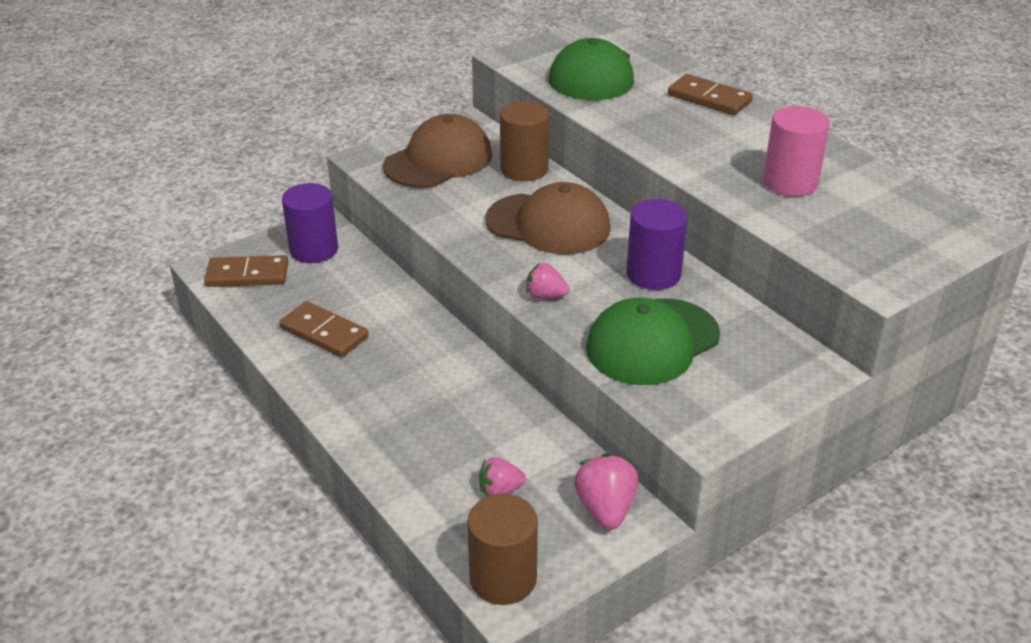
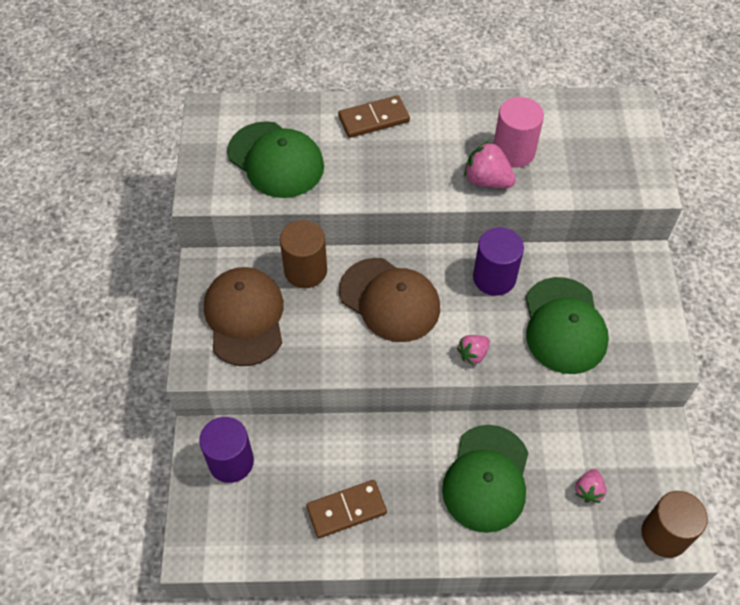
camera: 55 degrees left, 20 degrees up
brown domino [204,255,289,287] -> none
brown cap [485,182,611,254] -> brown cap turned 75 degrees clockwise [339,258,440,342]
pink strawberry [574,453,638,530] -> pink strawberry moved to [464,141,516,188]
none -> green cap [442,425,528,533]

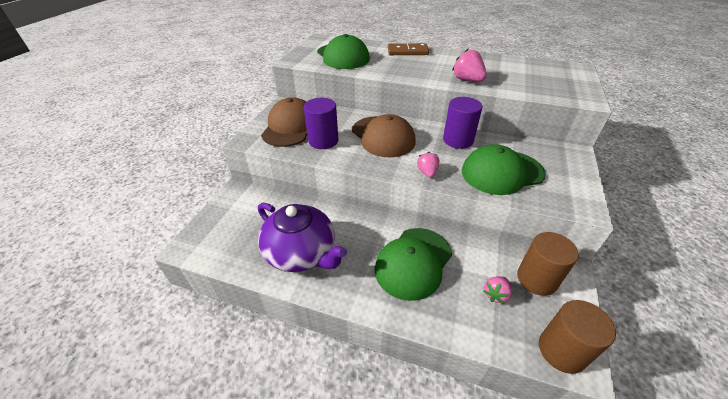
camera: 20 degrees right, 15 degrees down
purple cylinder [199,417,254,483] -> purple cylinder moved to [304,98,338,149]
brown cylinder [280,220,327,288] -> brown cylinder moved to [517,232,579,296]
brown domino [306,480,387,538] -> purple teapot [258,203,347,272]
pink strawberry [457,335,490,365] -> pink strawberry turned 105 degrees clockwise [417,152,439,178]
pink cylinder [494,97,544,168] -> none
green cap [525,277,609,374] -> green cap turned 60 degrees clockwise [462,145,546,195]

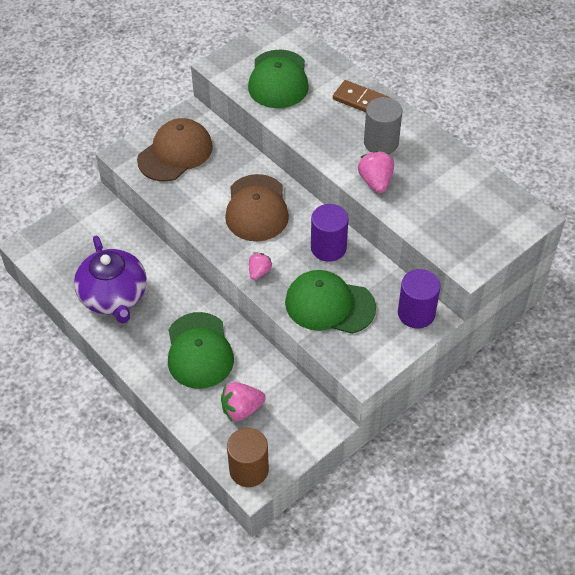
camera: 30 degrees right, 10 degrees up
purple cylinder [304,98,338,149] -> purple cylinder moved to [398,269,440,329]
green cap [374,228,452,301] -> green cap turned 75 degrees counterclockwise [168,312,234,389]
pink strawberry [483,276,512,304] -> pink strawberry [221,382,265,421], size x1.54
brown cylinder [517,232,579,296] -> none
none -> grey cylinder [364,97,402,153]

